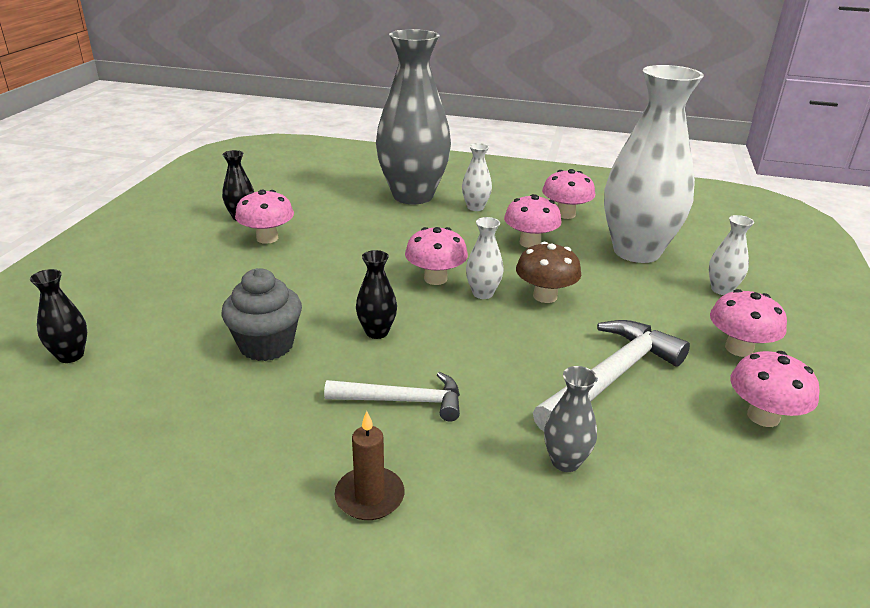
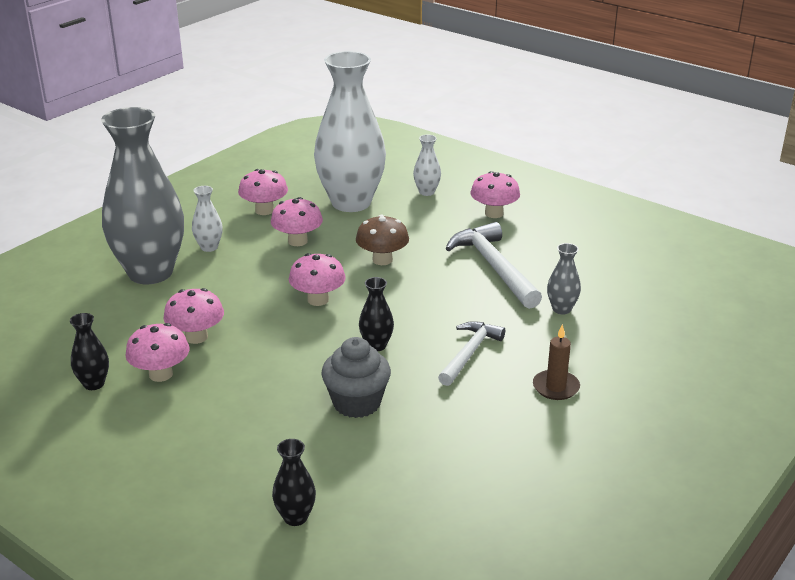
camera: 65 degrees left, 0 degrees up
white vase [466,217,504,299] -> none
pink mushroom [730,351,820,427] -> pink mushroom moved to [163,288,224,344]

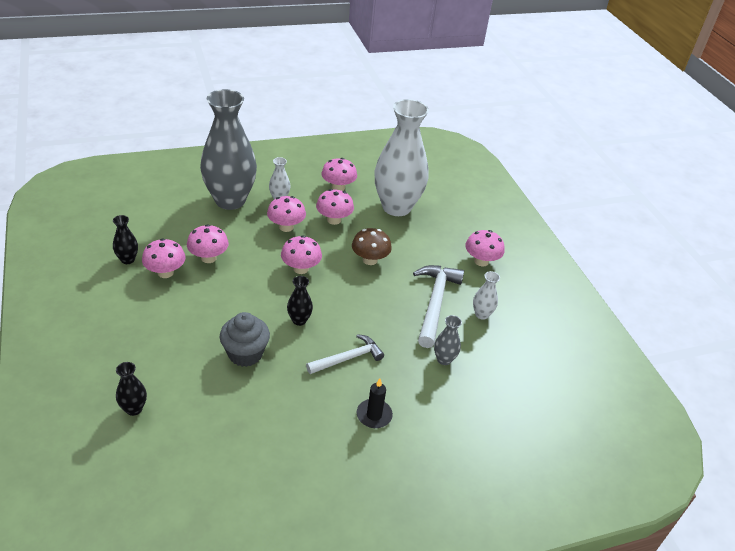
camera: 30 degrees right, 10 degrees up
white vase [413,135,441,196] -> white vase moved to [473,271,500,320]
brown candle [533,324,580,400] -> black candle [357,379,393,428]
none -> pink mushroom [267,196,306,232]

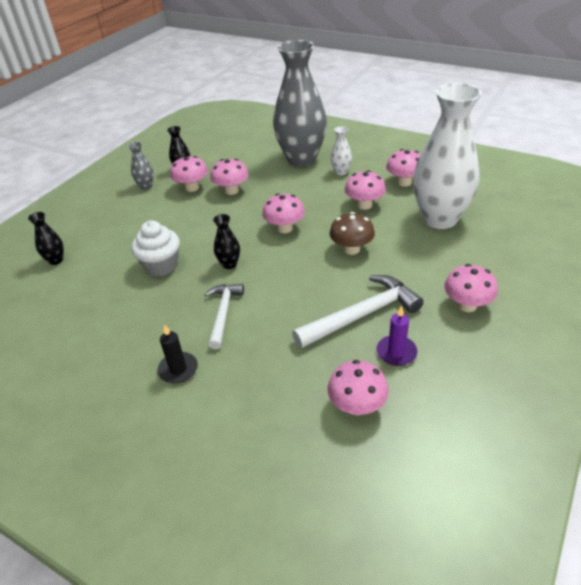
camera: 55 degrees right, 0 degrees up
grey cupcake [220,312,270,367] -> white cupcake [131,221,180,277]
pink mushroom [267,196,306,232] -> pink mushroom moved to [328,360,389,415]
white hammer [306,334,384,374] -> white hammer turned 105 degrees counterclockwise [205,284,244,349]
grey vase [434,315,462,365] -> grey vase moved to [128,142,154,190]
white vase [473,271,500,320] -> purple candle [376,305,417,366]

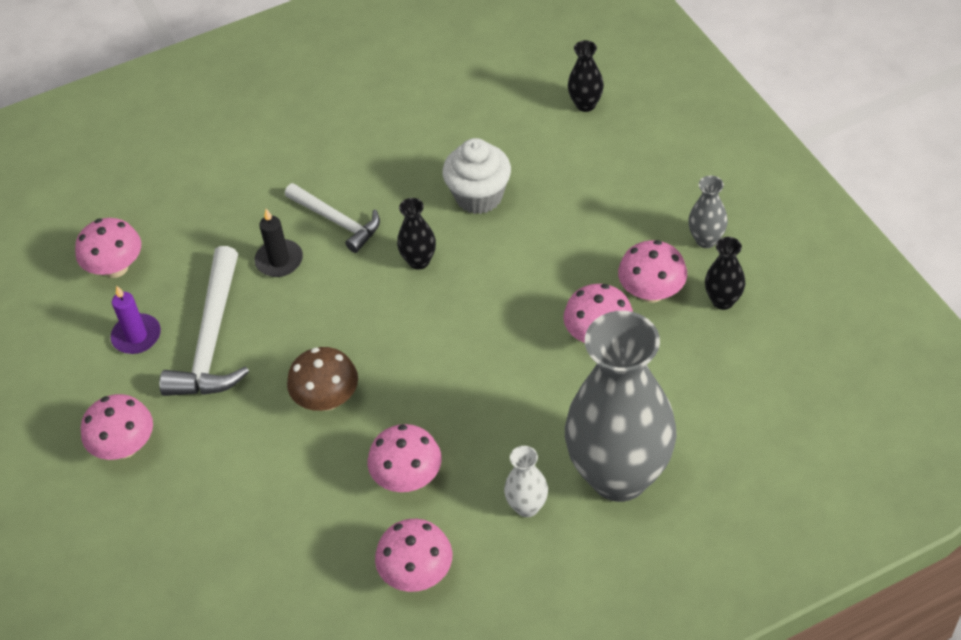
camera: 125 degrees right, 10 degrees up
black candle [158,324,198,383] -> black candle moved to [254,209,303,277]
pink mushroom [262,193,305,233] -> none
white vase [413,83,482,229] -> none

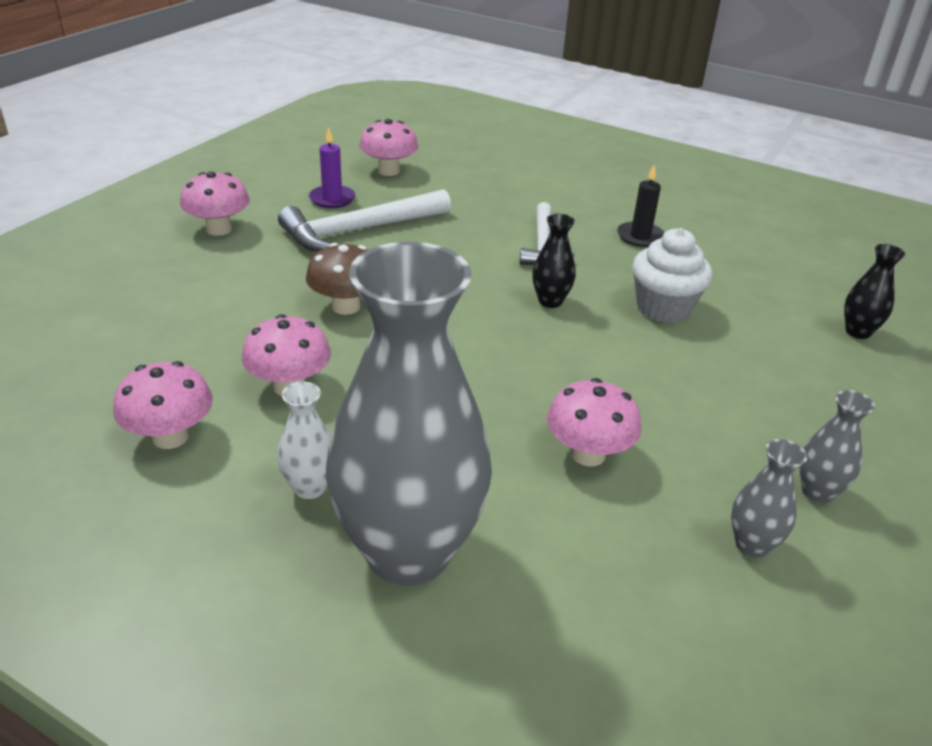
camera: 50 degrees right, 15 degrees down
black candle [254,209,303,277] -> black candle moved to [617,164,665,247]
pink mushroom [618,240,687,303] -> none
black vase [705,237,746,310] -> grey vase [731,439,807,558]

